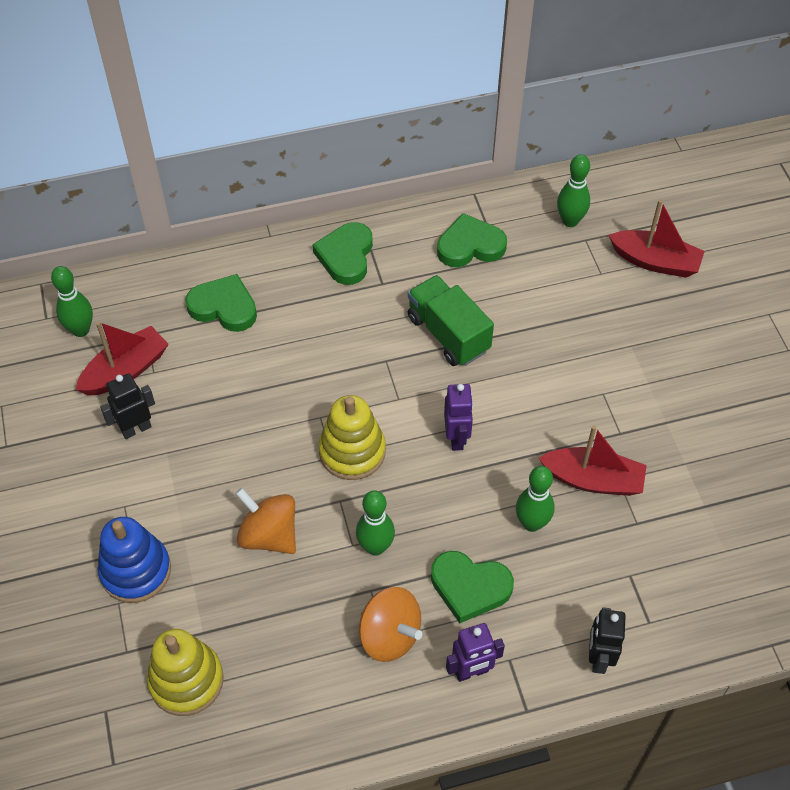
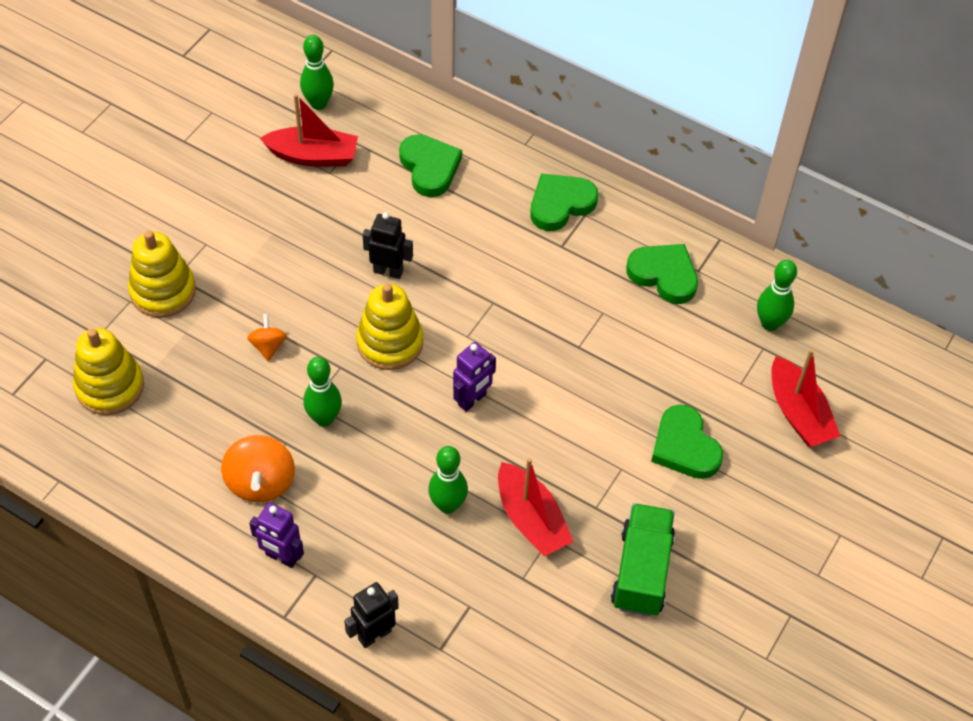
camera: 45 degrees right, 0 degrees up
blue stacking toy [97,517,171,603] -> yellow stacking toy [128,231,196,318]
black robot [100,373,155,439] -> black robot moved to [363,212,413,279]
orange spinning top [235,488,296,554] -> orange spinning top [247,314,287,361], size x0.57
green truck [408,275,494,366] -> green truck moved to [611,503,675,617]
green heart [431,551,514,623] -> green heart moved to [651,404,723,479]

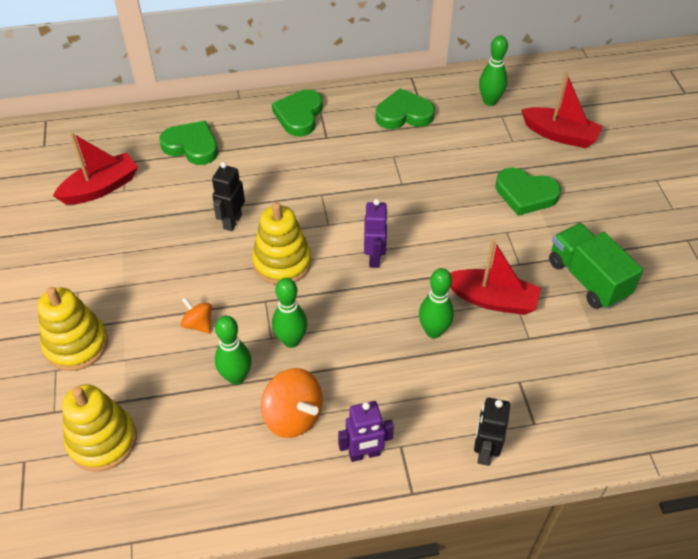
camera: 40 degrees left, 5 degrees down
green bowling pin [300,35,334,110] -> green bowling pin moved to [215,316,252,385]
black robot [363,212,413,279] -> black robot turned 45 degrees counterclockwise [212,162,245,231]

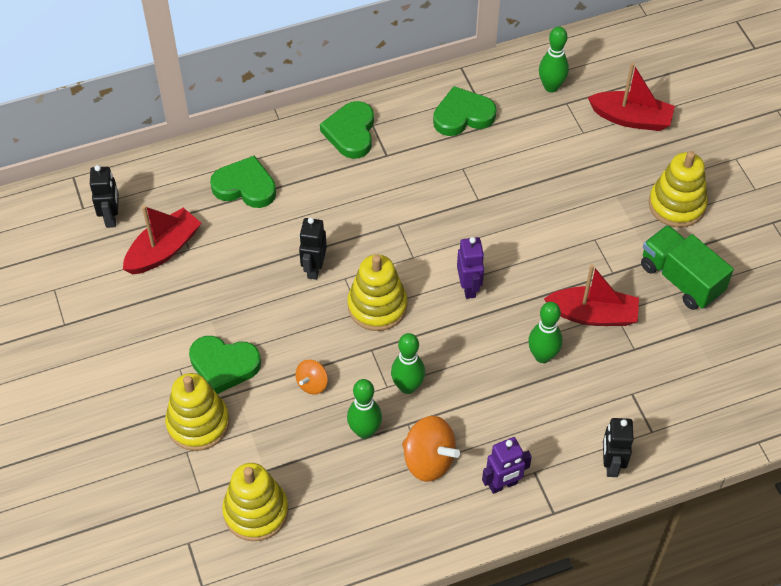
camera: 10 degrees left, 5 degrees up
orange spinning top [181,297,212,334] -> orange spinning top turned 90 degrees counterclockwise [296,360,328,395]
green heart [495,167,561,216] -> green heart moved to [189,336,261,394]
none -> black robot [90,165,119,228]
none -> yellow stacking toy [649,151,708,228]

